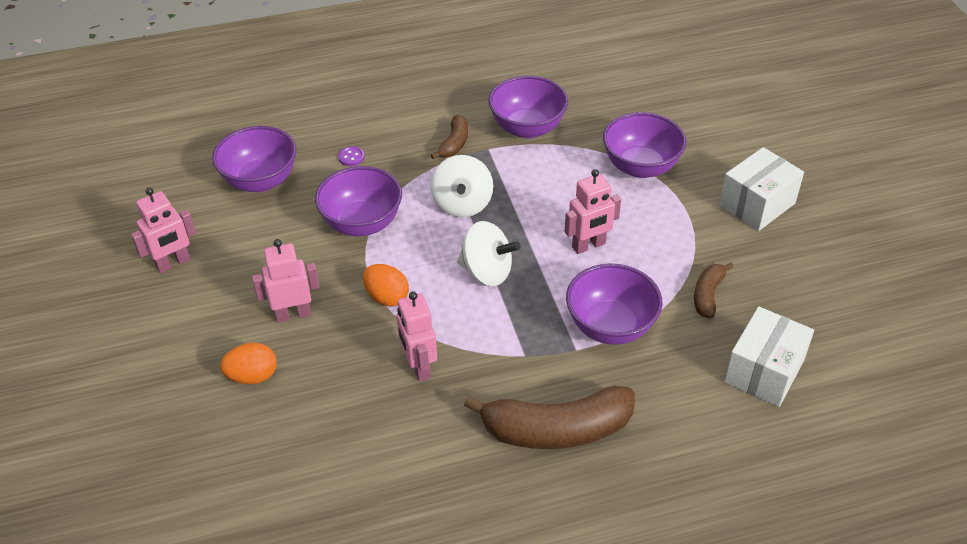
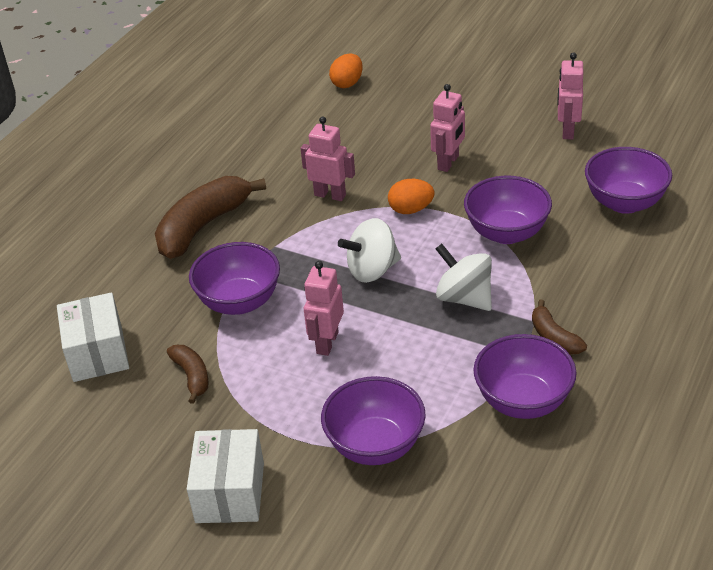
camera: 135 degrees right, 5 degrees down
orange egg [220,343,277,384] -> orange egg moved to [329,53,363,88]
purple button [338,146,365,166] -> none

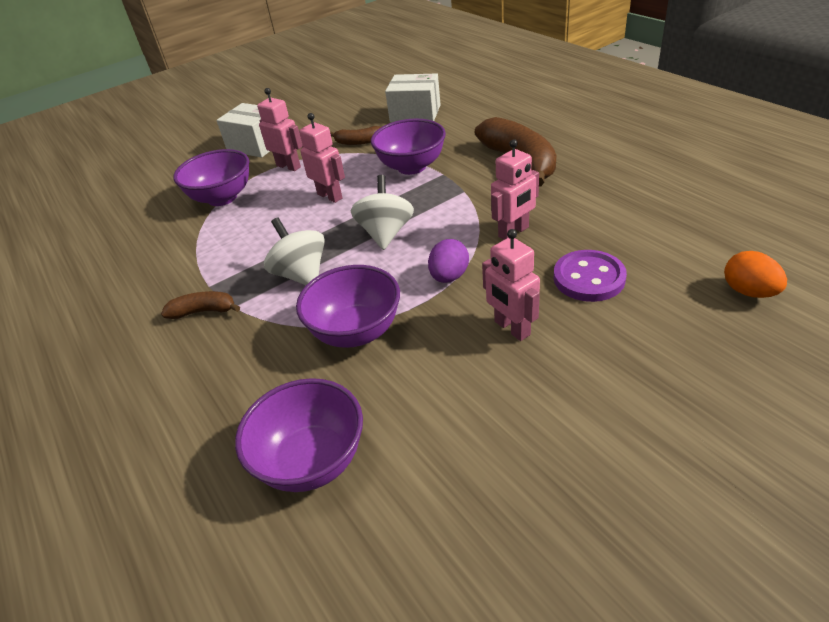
camera: 120 degrees right, 0 degrees up
orange egg [388,179,434,214] -> purple egg [428,239,469,283]
white spinning top [435,244,492,311] -> white spinning top turned 105 degrees counterclockwise [264,218,325,285]
purple bowl [473,334,577,419] -> none
pink robot [558,52,583,139] -> pink robot moved to [257,88,302,171]
none -> purple button [553,250,627,302]

